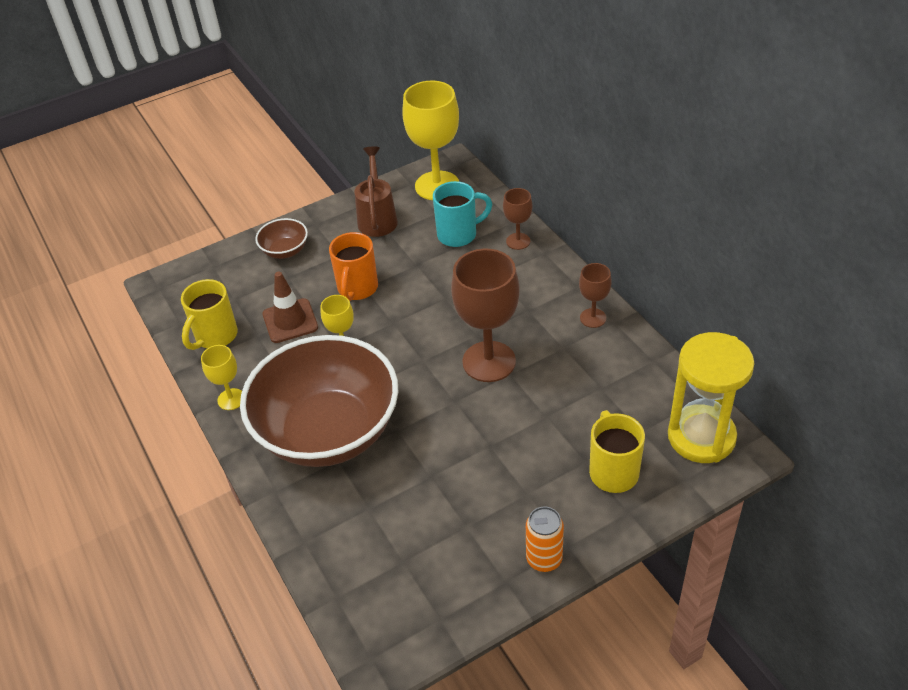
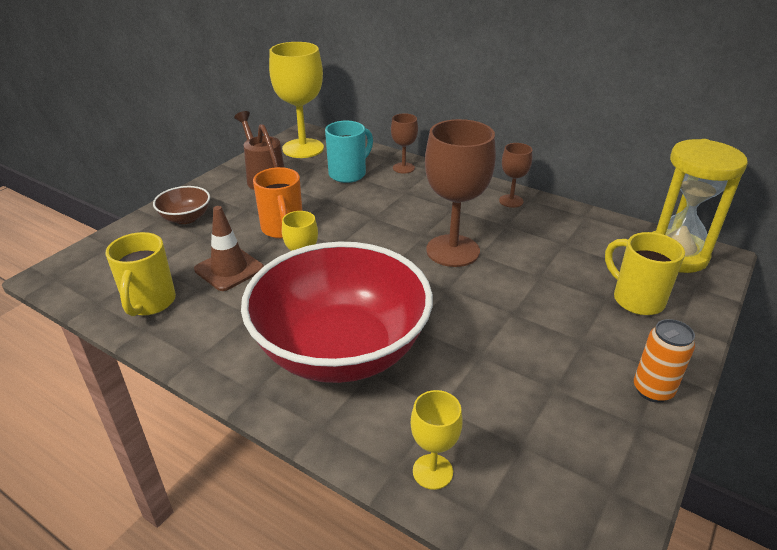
camera: 30 degrees left, 10 degrees down
yellow goblet [201,345,242,410] -> yellow goblet moved to [411,390,462,490]
brown bowl [240,335,398,467] -> red bowl [241,242,433,383]

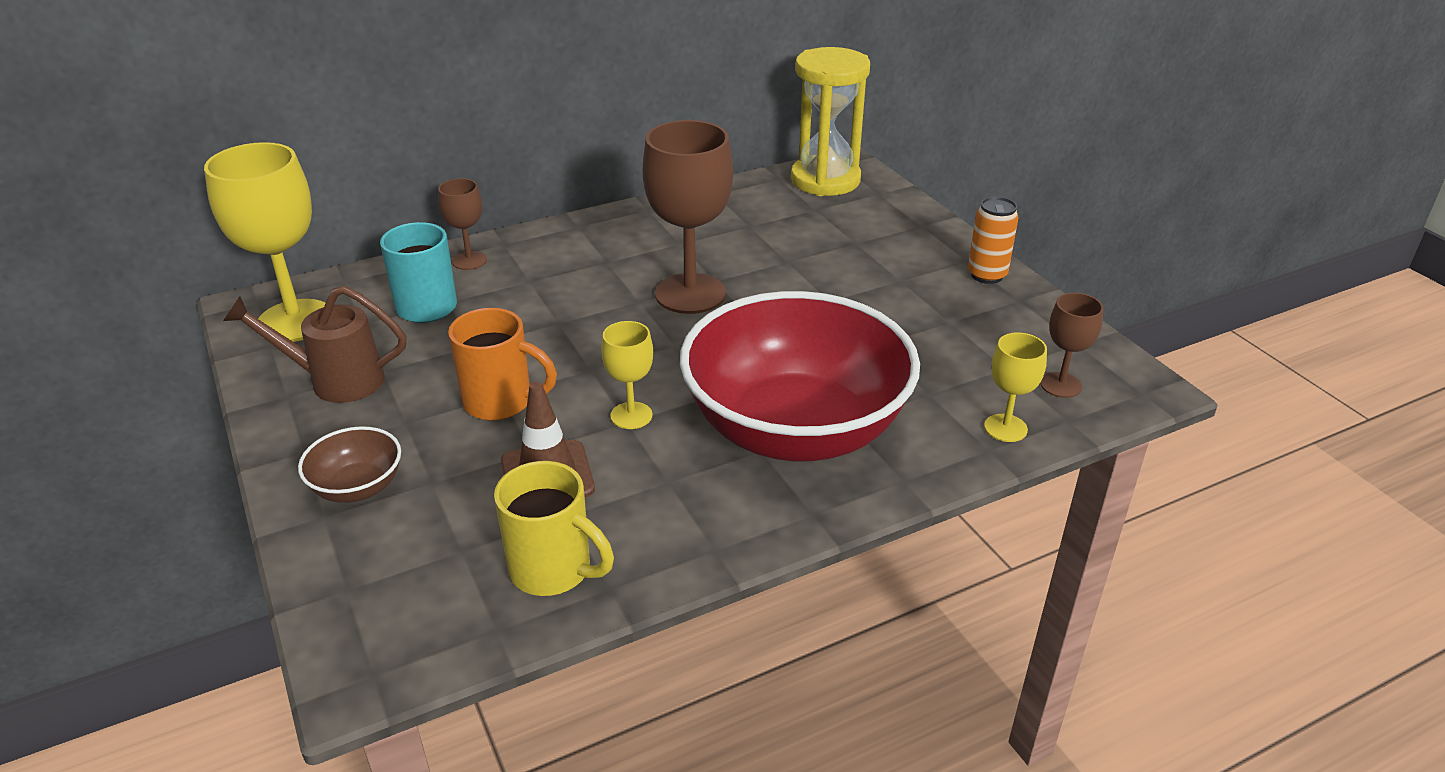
camera: 60 degrees left, 0 degrees up
brown goblet [499,143,532,208] -> brown goblet moved to [1040,293,1103,398]
yellow mug [605,232,685,315] -> none

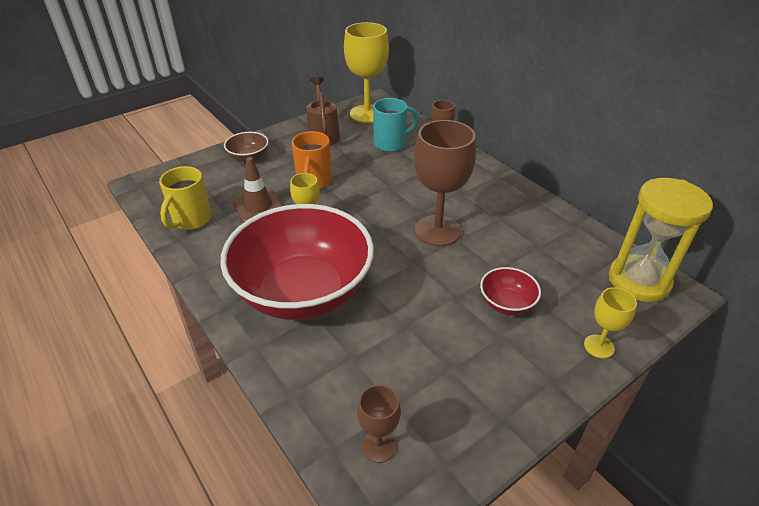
camera: 80 degrees right, 5 degrees up
orange can [968,197,1018,284] -> none
yellow goblet [984,332,1047,442] -> yellow goblet moved to [584,287,637,358]
none -> red bowl [480,267,541,315]

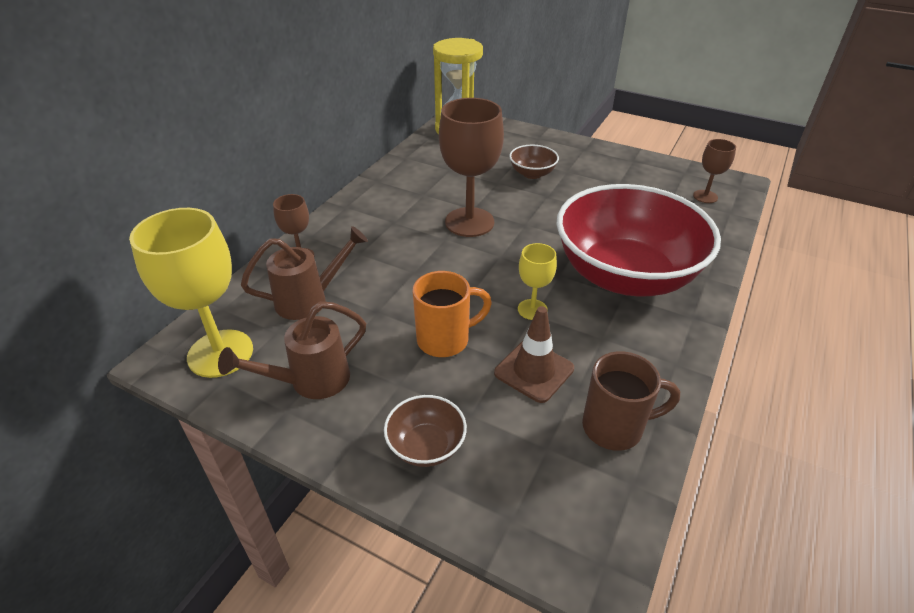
camera: 115 degrees left, 0 degrees up
yellow mug [159,166,211,230] -> brown mug [582,351,680,451]
turquoise mug [373,98,418,152] -> brown watering can [241,226,368,320]
red bowl [480,267,541,315] -> brown bowl [509,145,559,179]
yellow goblet [584,287,637,358] -> none

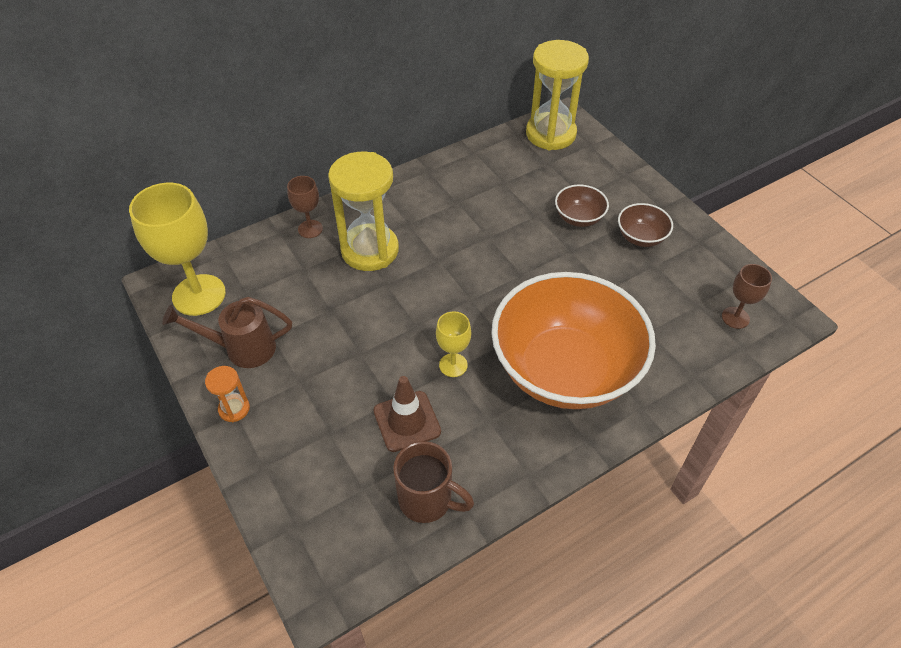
camera: 30 degrees right, 10 degrees up
brown watering can [241,226,368,320] -> none
brown bowl [384,395,467,467] -> brown bowl moved to [618,203,673,247]
orange mug [413,271,492,357] -> none
brown goblet [439,98,504,237] -> none
red bowl [557,184,721,297] -> orange bowl [491,272,656,409]
none -> orange hourglass [205,366,250,422]
none -> yellow hourglass [328,152,399,271]

